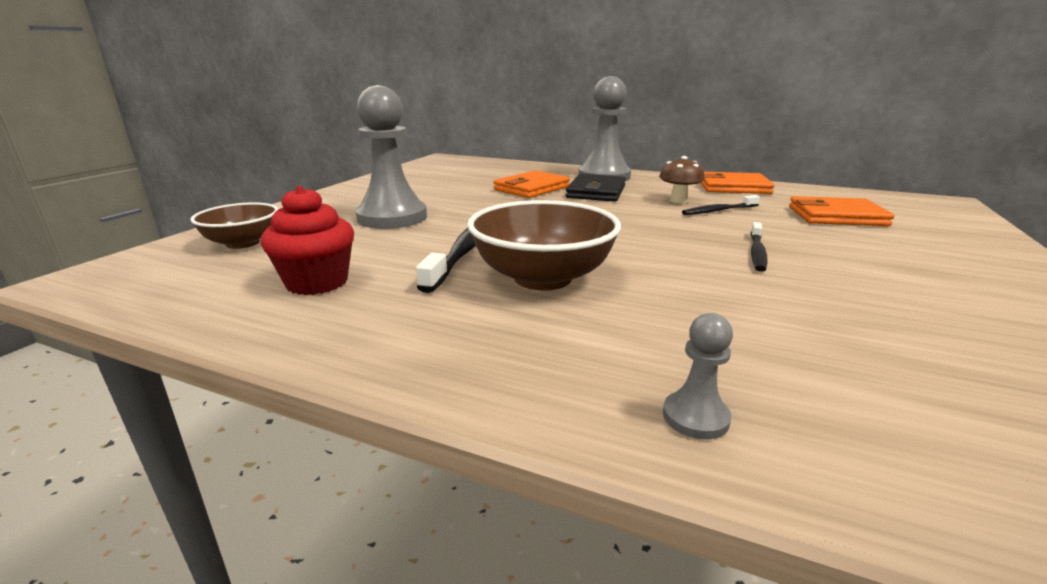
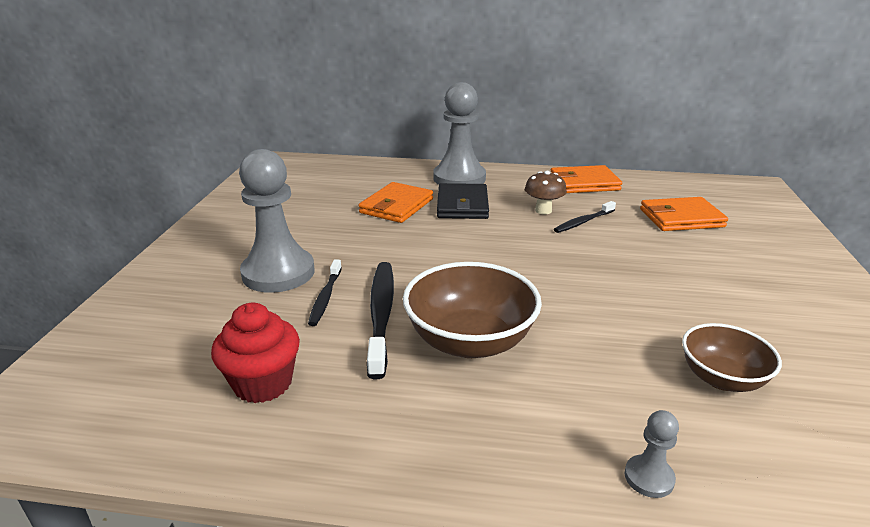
camera: 15 degrees left, 5 degrees up
brown bowl [190,202,278,249] -> brown bowl moved to [682,323,782,392]
black toothbrush [750,222,768,272] -> black toothbrush moved to [308,259,342,326]

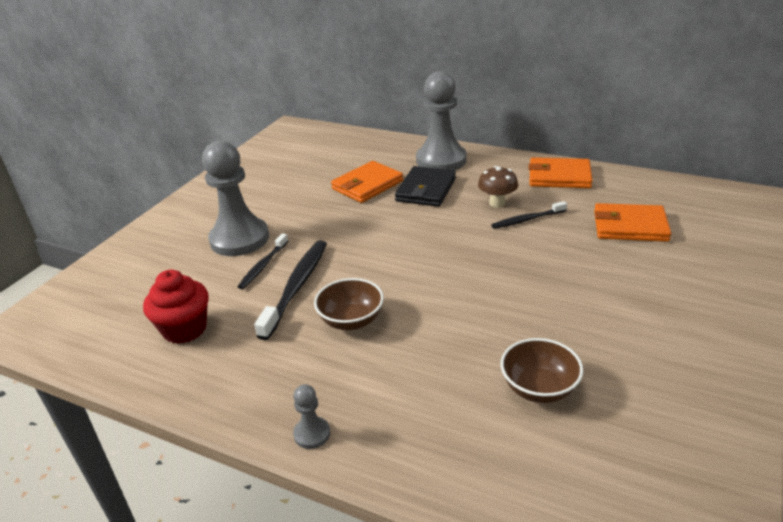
camera: 20 degrees right, 5 degrees up
brown bowl [403,262,542,358] -> brown bowl [314,278,384,330], size x0.62
grey pawn [625,410,679,498] -> grey pawn moved to [293,384,330,449]

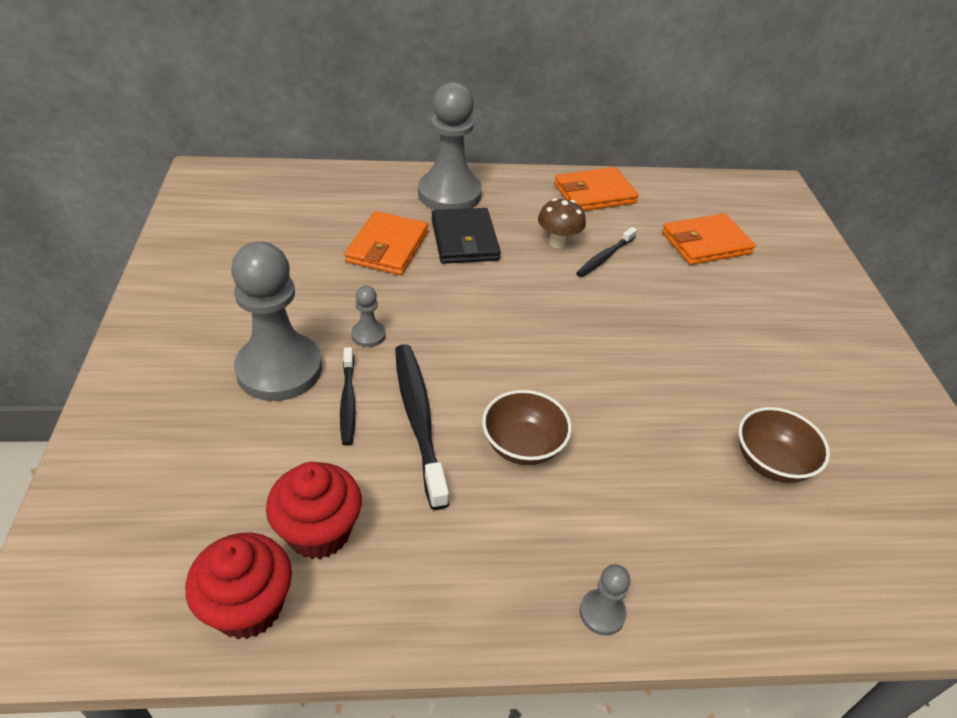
camera: 35 degrees left, 10 degrees up
none -> red cupcake [185,533,292,639]
none -> grey pawn [351,286,386,347]

